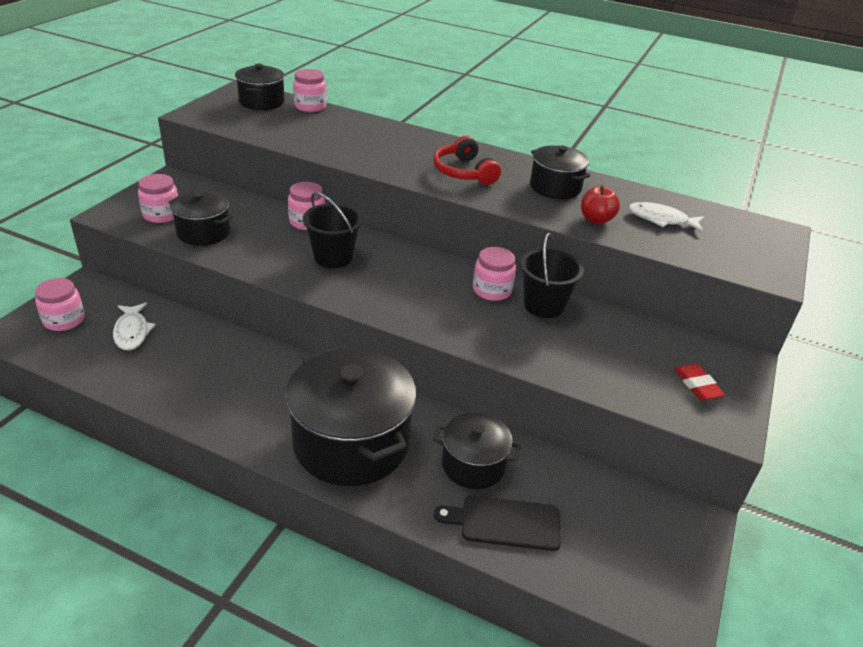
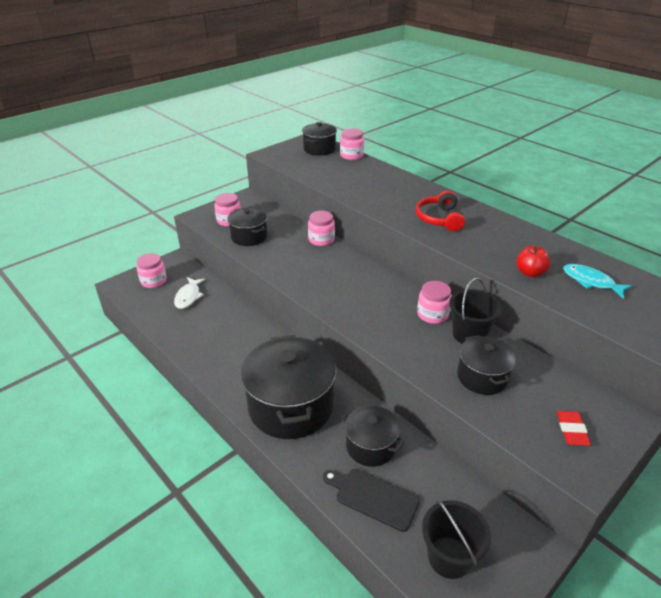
camera: 25 degrees right, 0 degrees up
black bucket [303,192,363,268] -> black bucket moved to [422,499,491,579]
black pot [530,145,591,199] -> black pot moved to [457,335,516,395]
white fish [628,202,704,232] -> turquoise fish [563,264,632,299]

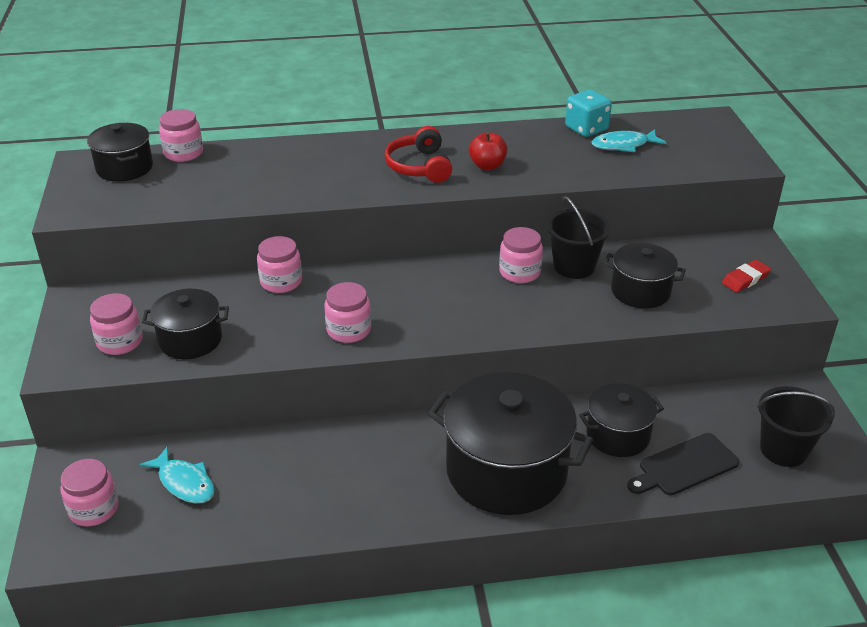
camera: 55 degrees left, 0 degrees up
white fish [174,277,205,309] -> turquoise fish [139,446,215,504]
red headphones [416,190,465,231] -> red headphones turned 45 degrees clockwise [385,126,452,183]
red apple [516,245,551,277] -> red apple moved to [469,132,507,170]
red eraser [557,411,591,446] -> red eraser turned 75 degrees counterclockwise [722,260,771,293]
none -> pink jar [324,282,371,343]
none -> turquoise dice [565,90,612,137]

